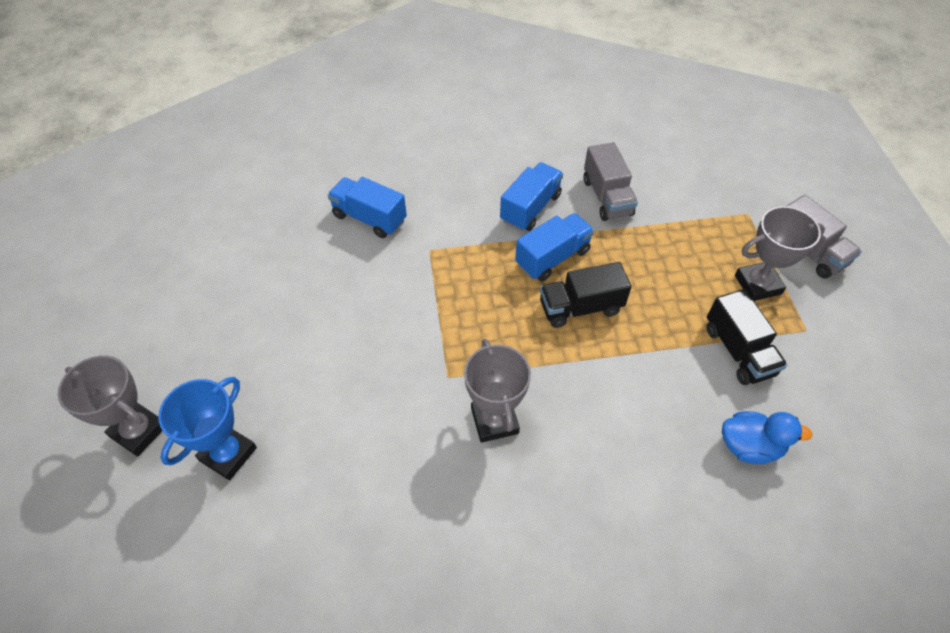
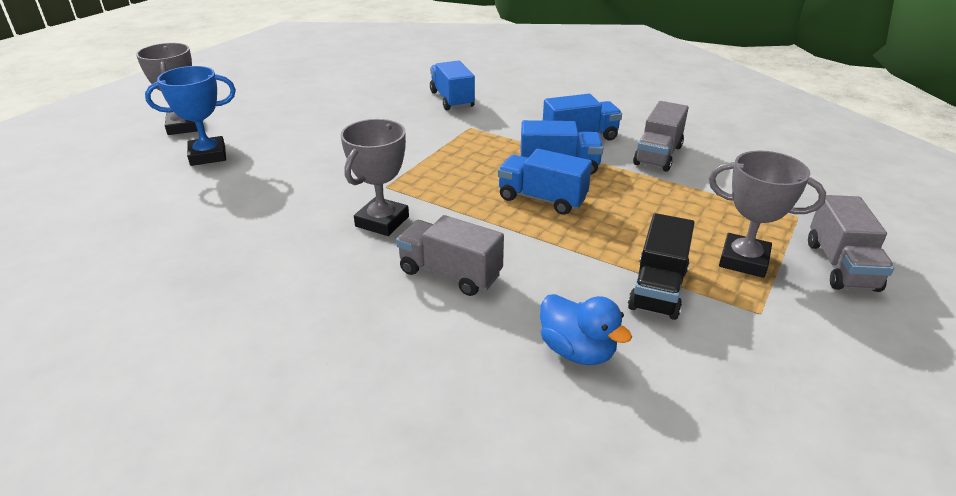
camera: 40 degrees right, 20 degrees down
black truck [540,262,632,328] -> blue truck [498,149,592,215]
none -> grey truck [396,215,504,296]

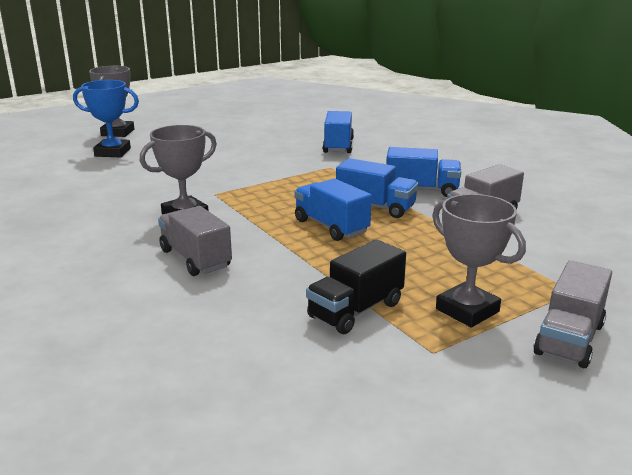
camera: 25 degrees right, 10 degrees down
blue duck [540,294,632,365] -> none

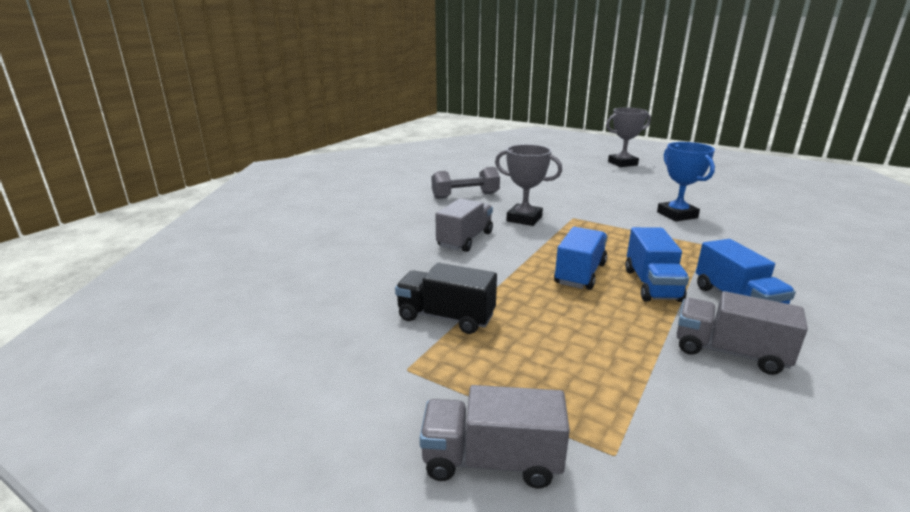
camera: 65 degrees right, 0 degrees up
blue trophy [73,80,139,157] -> blue trophy moved to [657,142,715,221]
blue truck [323,111,354,153] -> none
grey trophy [432,194,526,327] -> none
none -> grey dumbbell [432,167,500,199]

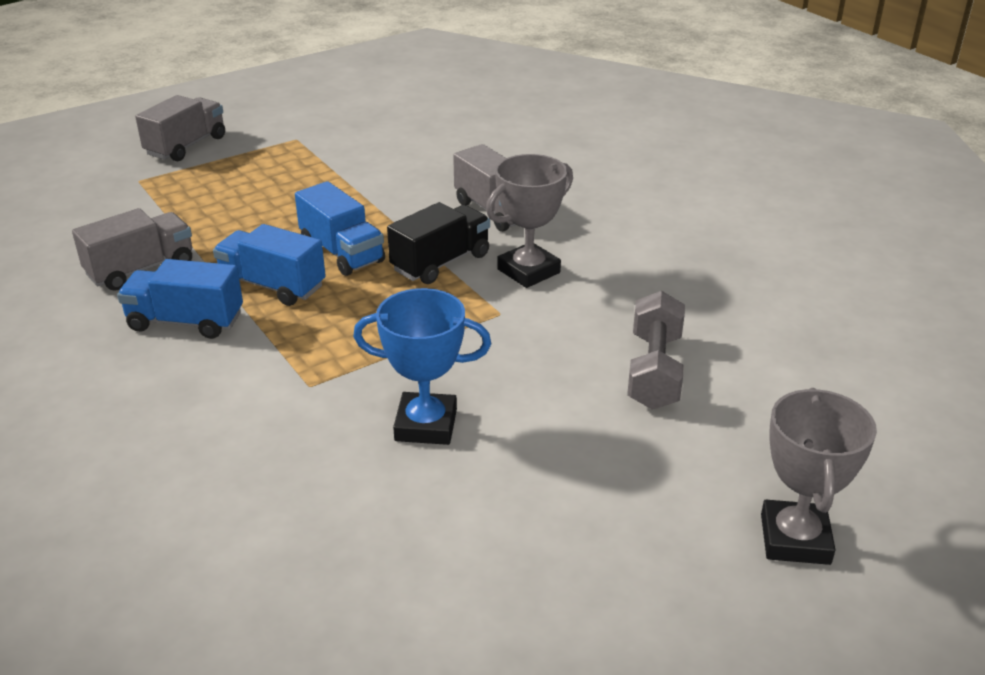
camera: 115 degrees right, 10 degrees up
black truck [395,263,497,334] -> black truck moved to [387,202,490,284]
grey dumbbell [432,167,500,199] -> grey dumbbell moved to [627,291,685,410]

